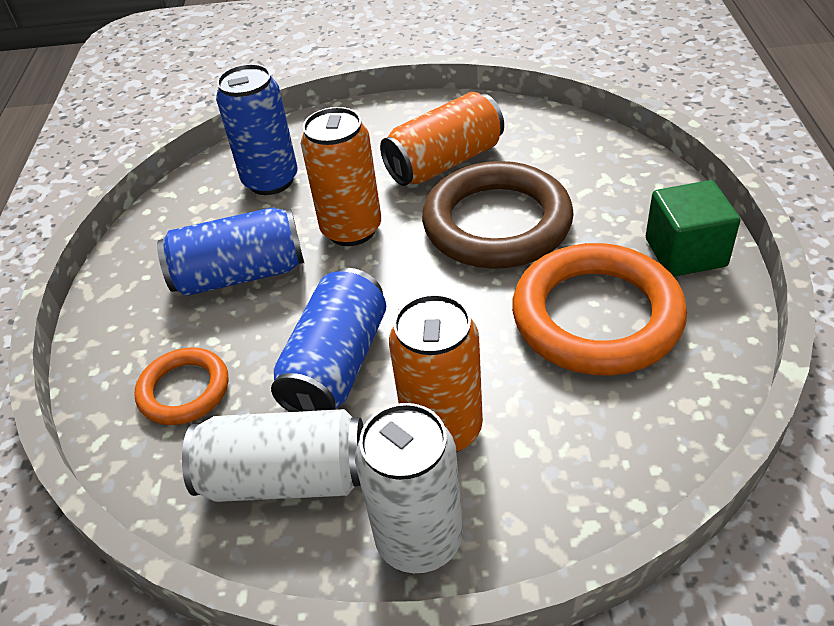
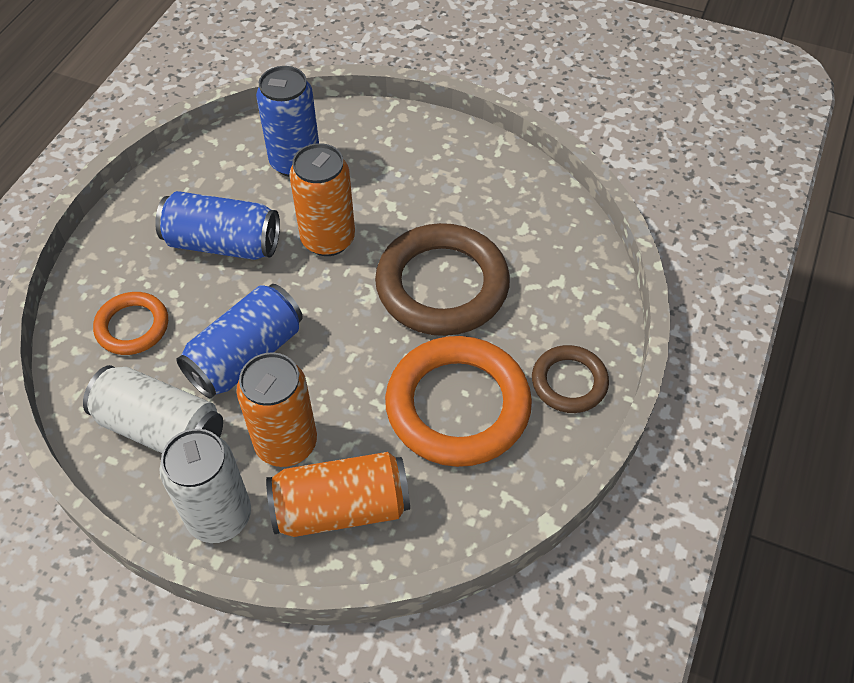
camera: 20 degrees right, 10 degrees up
orange can [380,92,504,186] -> orange can moved to [266,452,410,537]
green cube [646,180,740,277] -> brown ring [532,345,609,413]

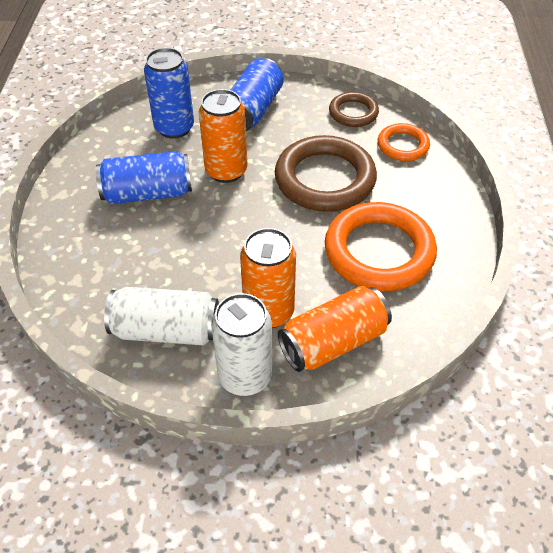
camera: 20 degrees left, 5 degrees down
orange ring [93,292,168,355] -> orange ring moved to [378,123,430,161]
blue can [176,284,303,399] -> blue can moved to [231,58,283,131]
brown ring [532,345,609,413] -> brown ring moved to [329,92,379,127]

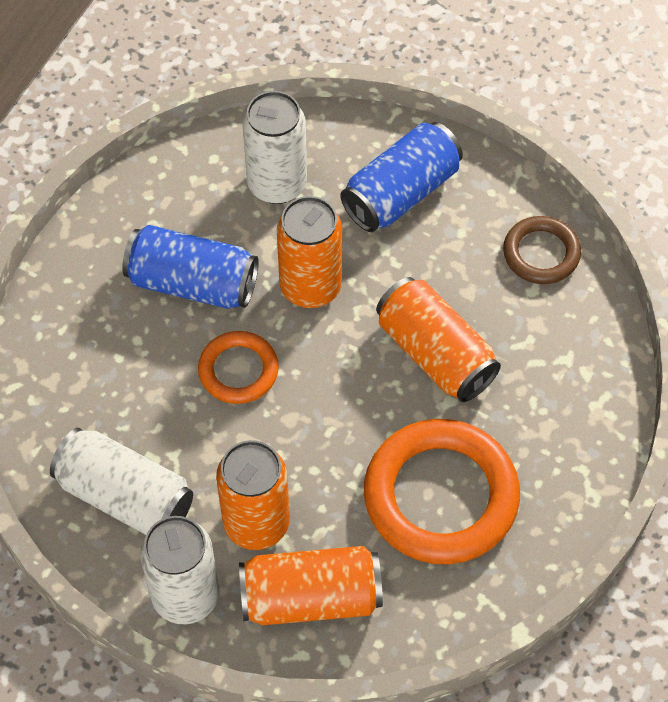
camera: 25 degrees right, 10 degrees up
blue can [144,48,194,139] -> white can [242,91,307,204]
brown ring [275,135,377,212] -> orange can [376,277,501,402]
orange ring [378,123,430,161] -> orange ring moved to [198,331,279,404]

